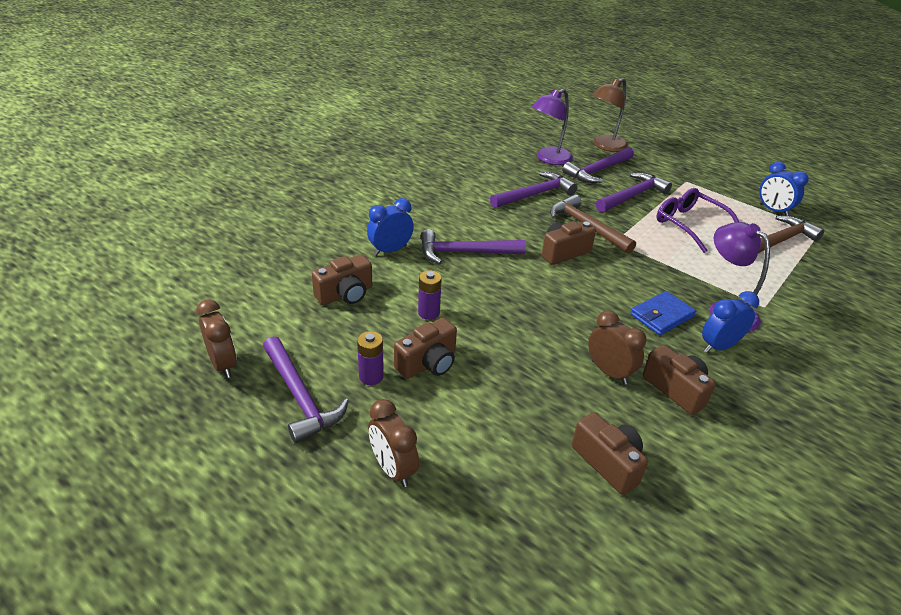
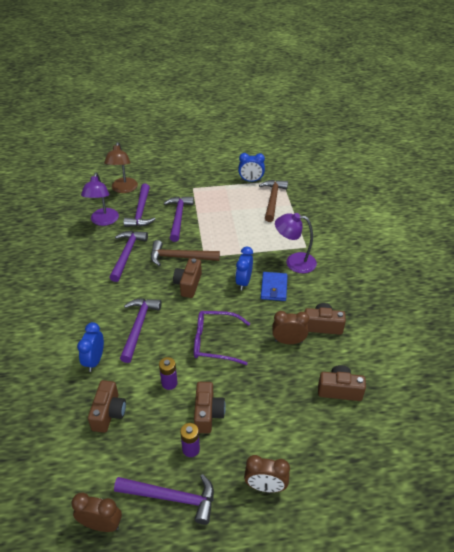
camera: 45 degrees left, 5 degrees up
purple hammer [421,229,526,264] -> purple hammer turned 150 degrees clockwise [120,298,162,363]
purple glasses [656,188,739,253] -> purple glasses moved to [194,311,250,365]
blue clock [702,291,759,353] -> blue clock moved to [235,246,253,290]

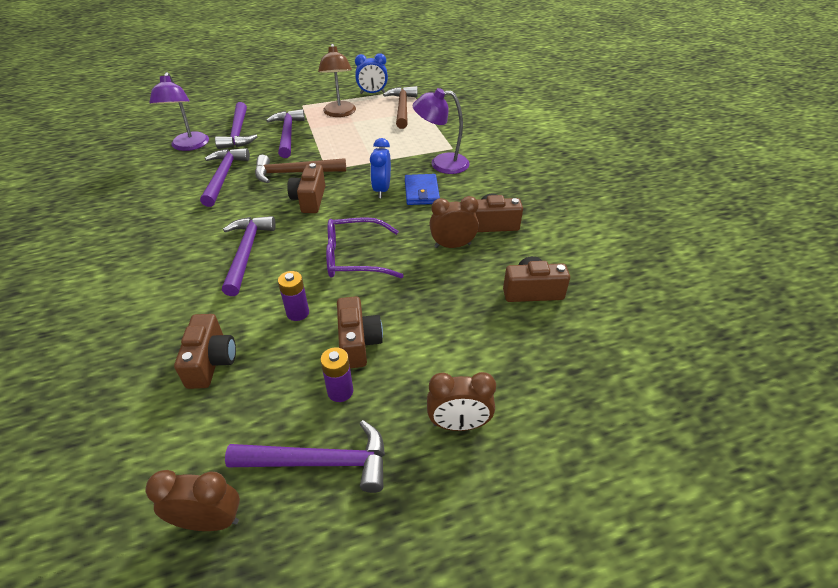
camera: 10 degrees left, 0 degrees up
blue clock [77,322,104,372] -> none
brown lamp [104,142,138,193] -> brown lamp moved to [318,44,356,117]

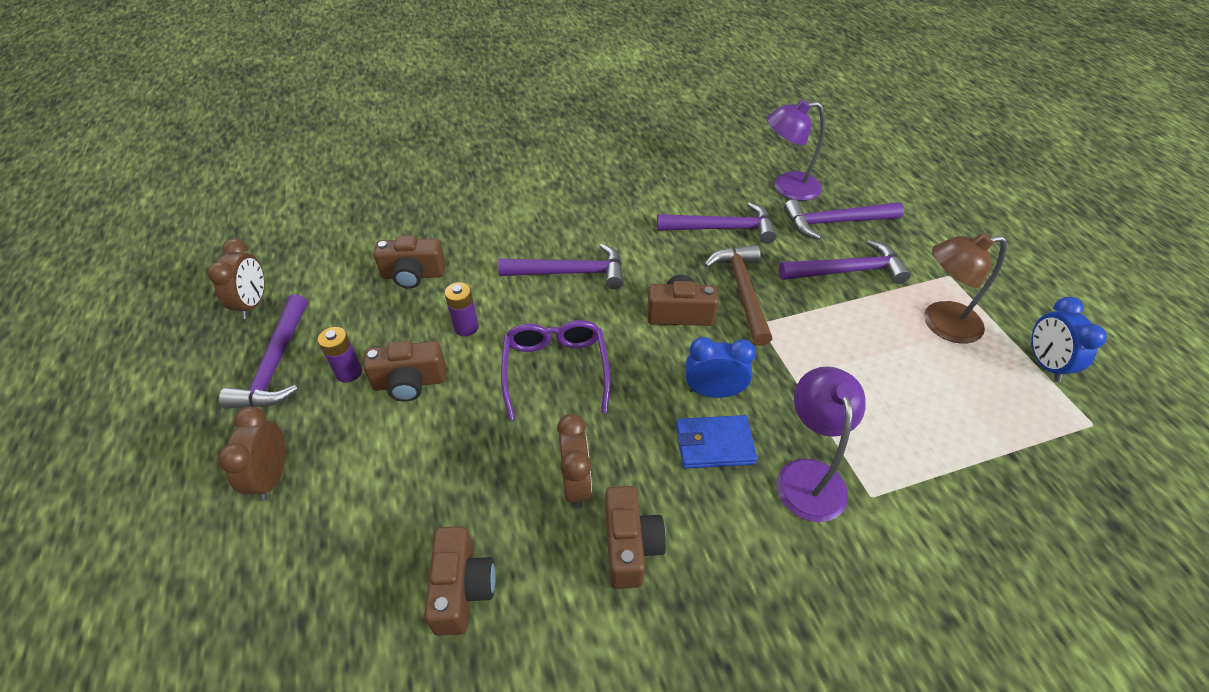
camera: 90 degrees right, 5 degrees up
brown hammer [383,86,417,129] -> none

